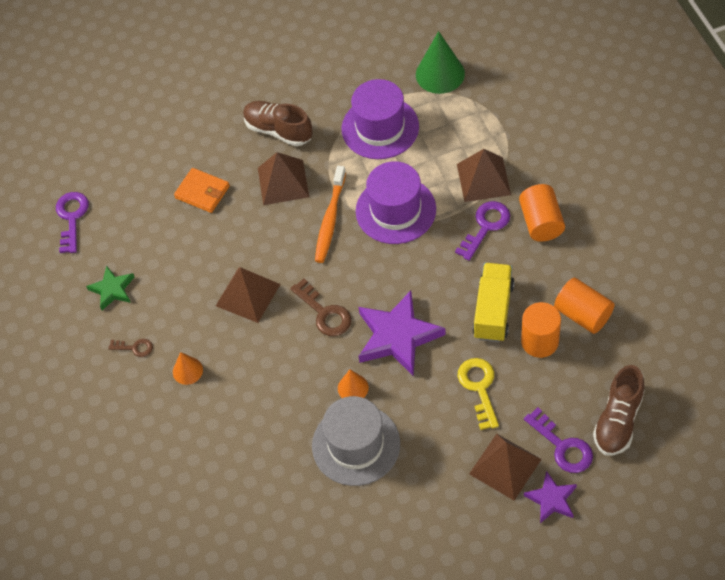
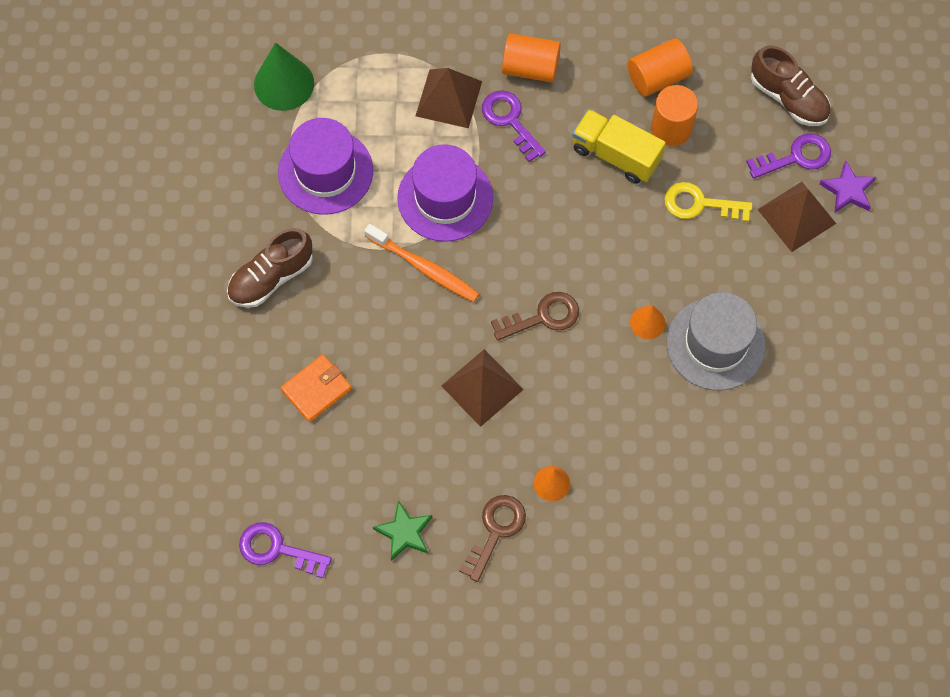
camera: 75 degrees left, 10 degrees up
brown key [108,339,153,357] -> brown key [459,495,526,582], size x1.71
brown pyramid [258,152,309,205] -> none
purple star [358,291,446,377] -> none

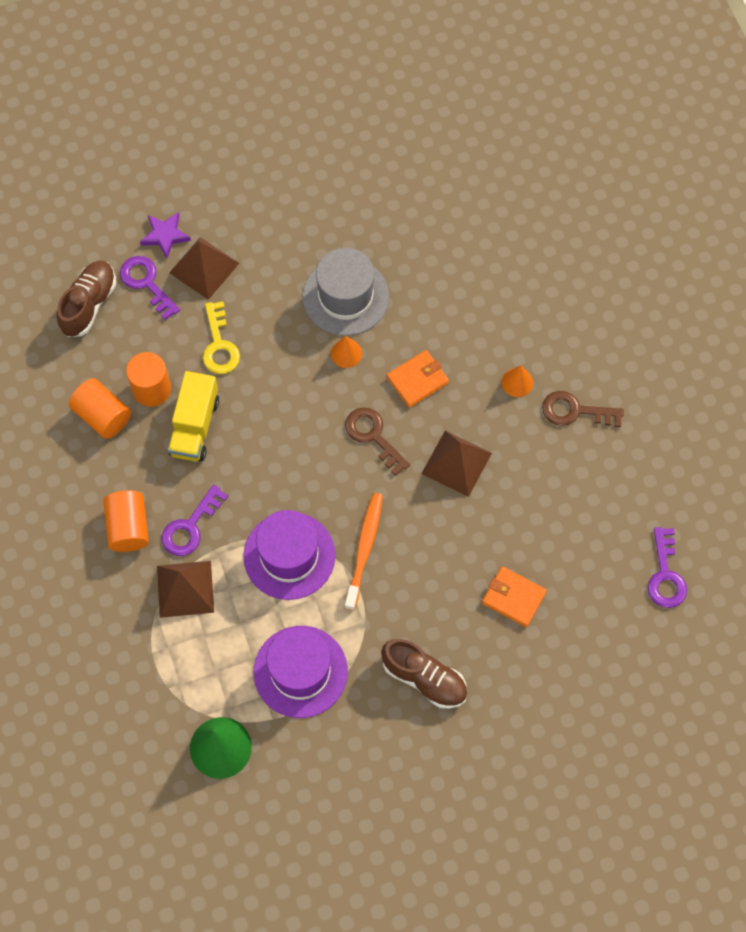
camera: 110 degrees left, 0 degrees up
green star [373,500,432,561] -> none
none -> orange wallet [387,350,449,408]

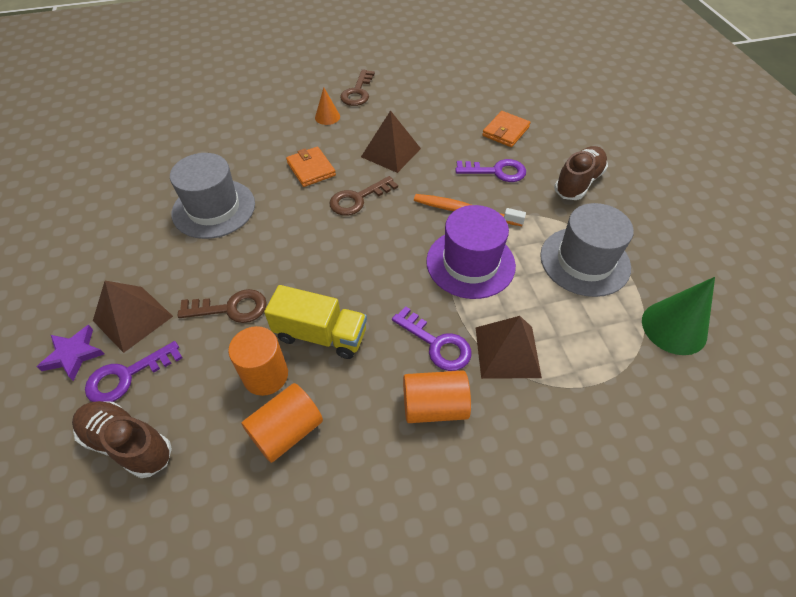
camera: 85 degrees left, 15 degrees down
yellow key [203,301,240,374] -> brown key [178,289,267,323]
purple hat [253,626,348,718] -> grey hat [540,203,634,297]
orange cone [331,336,362,368] -> none
purple key [648,527,687,608] -> purple key moved to [455,159,526,182]

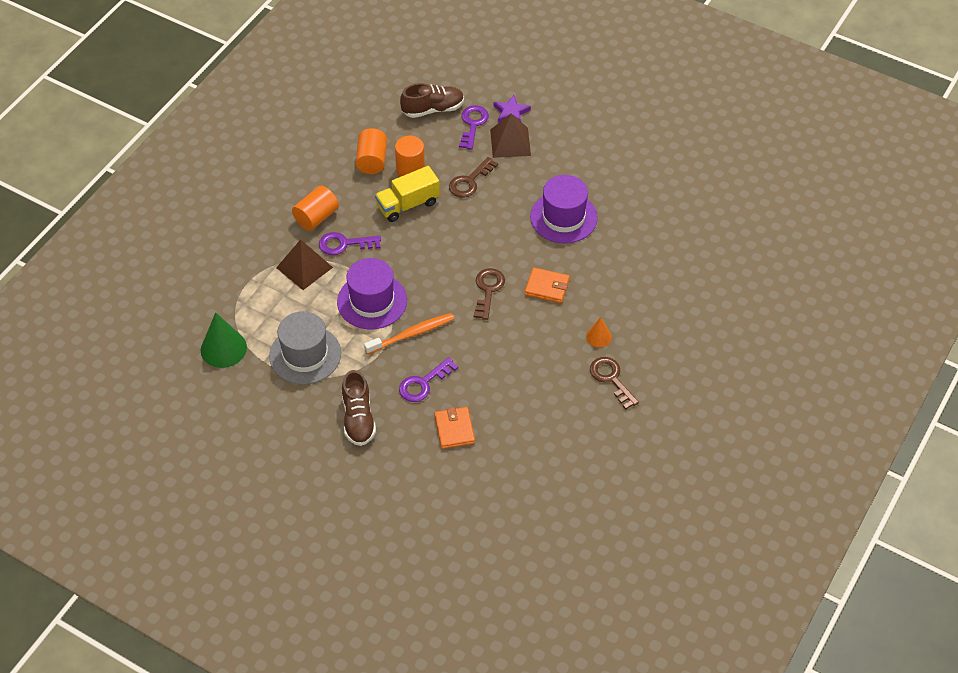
camera: 135 degrees right, 0 degrees up
grey hat [170,153,255,239] -> purple hat [530,175,598,243]
brown pyramid [361,110,421,173] -> none

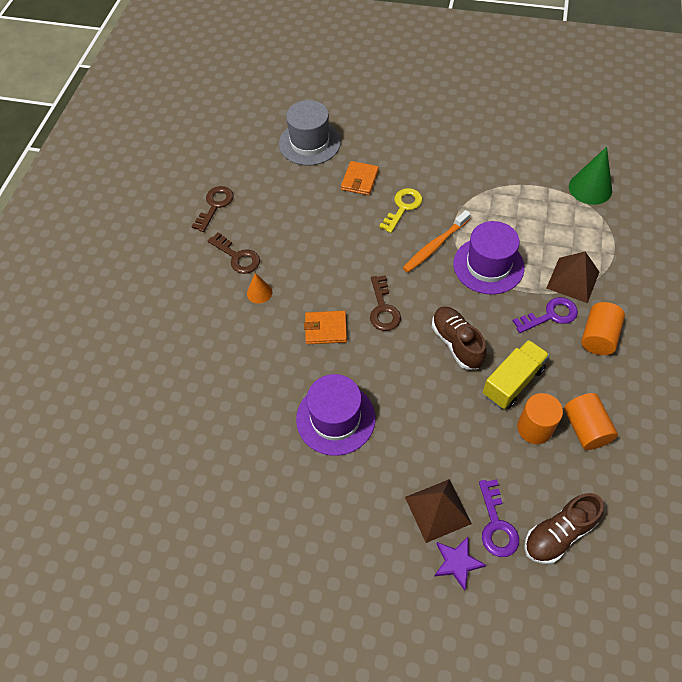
camera: 165 degrees right, 5 degrees up
grey hat [269,311,341,385] -> grey hat moved to [279,100,341,166]
brown shoe [342,370,376,446] -> brown shoe moved to [432,306,486,370]
purple key [399,357,458,402] -> yellow key [379,188,422,233]
orange wallet [434,407,475,449] -> orange wallet turned 45 degrees clockwise [341,161,379,195]
brown key [449,157,498,198] -> brown key moved to [191,186,234,232]

